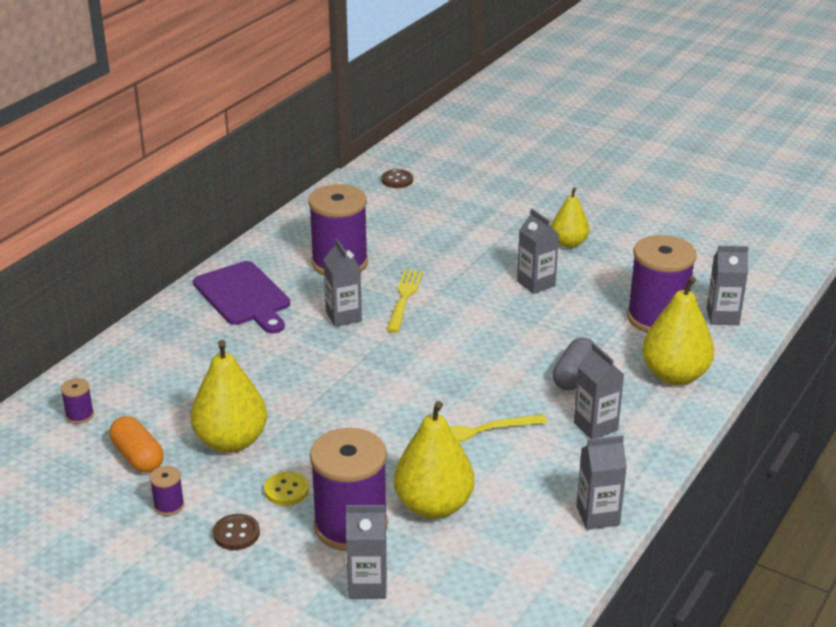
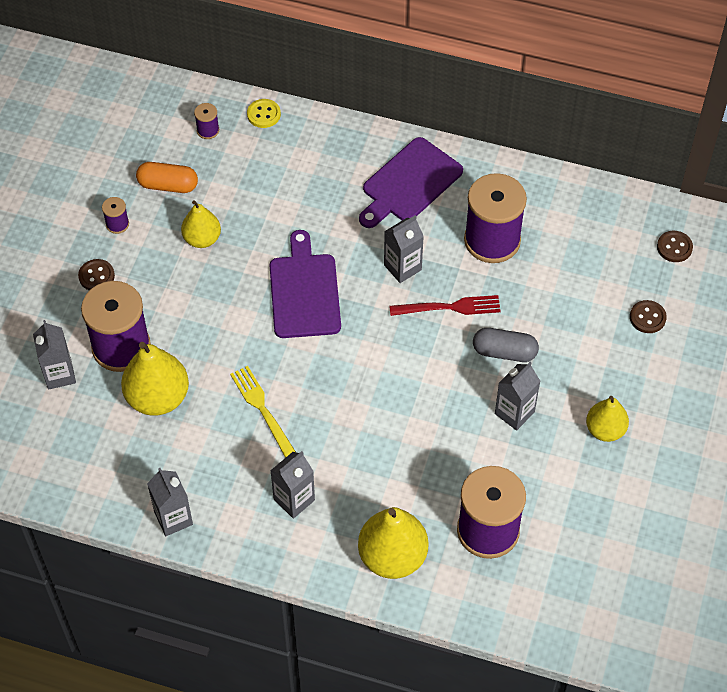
camera: 75 degrees right, 25 degrees up
orange capsule [109,416,164,473] -> orange capsule turned 60 degrees clockwise [136,162,198,193]
yellow pear [190,340,267,453] -> yellow pear [181,200,221,248], size x0.63
yellow button [264,472,309,506] -> yellow button moved to [247,99,281,128]
yellow fork [387,269,423,333] -> red fork [389,295,501,316]
grey capsule [552,338,594,390] -> grey capsule moved to [473,328,539,362]
grey carton [706,246,749,325] -> none
none -> purple cutting board [269,230,341,338]
none -> brown button [630,300,667,333]

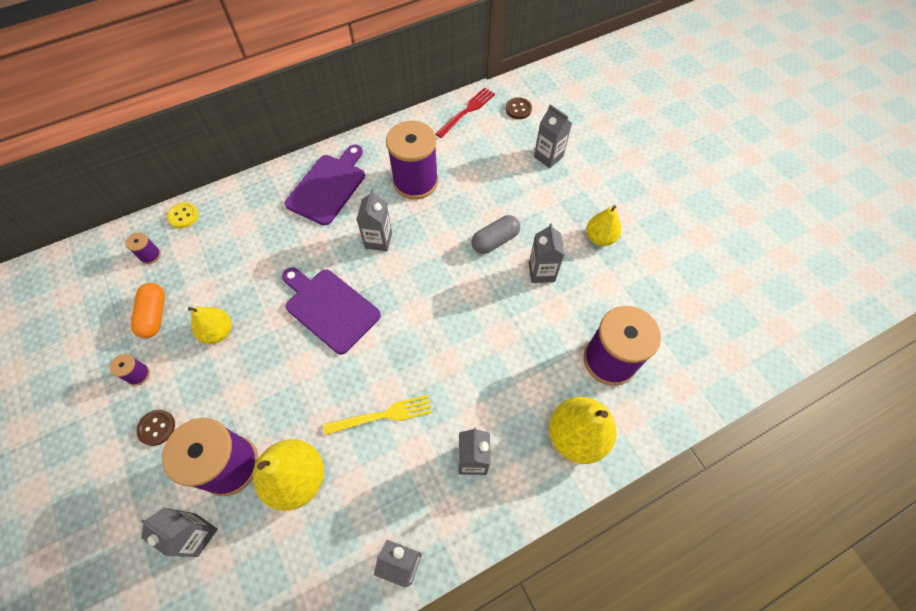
camera: 45 degrees left, 5 degrees up
orange capsule [136,162,198,193] -> orange capsule turned 60 degrees counterclockwise [131,283,165,338]
yellow fork [230,366,296,458] -> yellow fork turned 150 degrees clockwise [324,395,432,435]
purple cutting board [359,137,463,228] -> purple cutting board turned 150 degrees counterclockwise [285,145,365,225]
red fork [389,295,501,316] -> red fork moved to [435,87,495,138]
brown button [630,300,667,333] -> grey carton [534,104,572,168]

